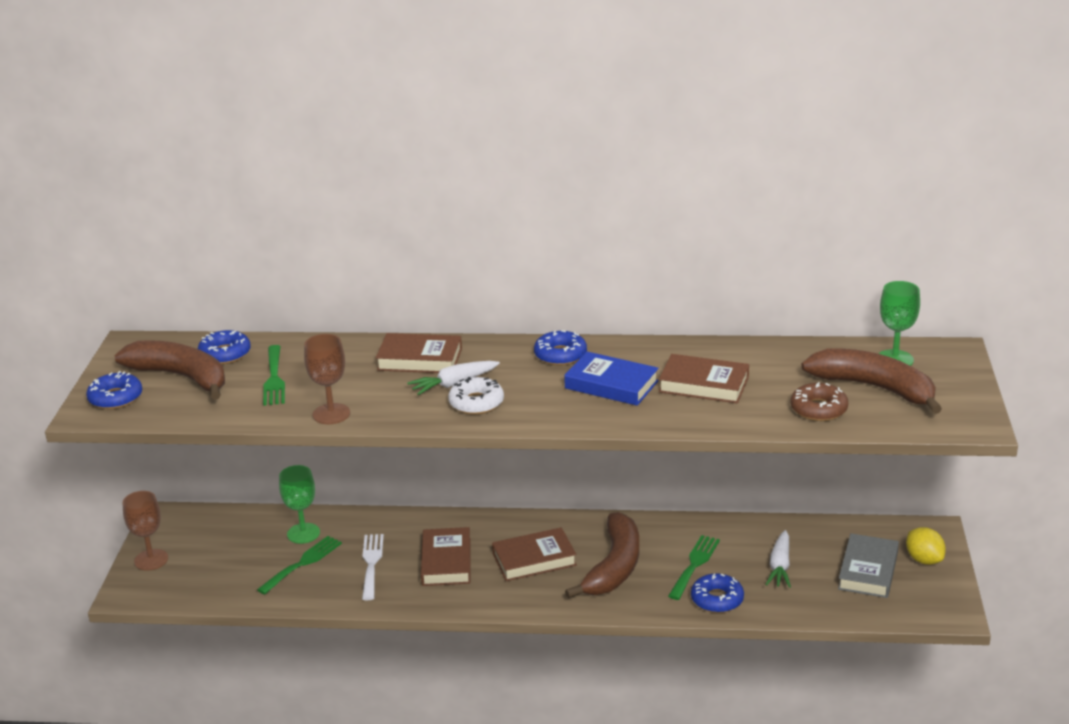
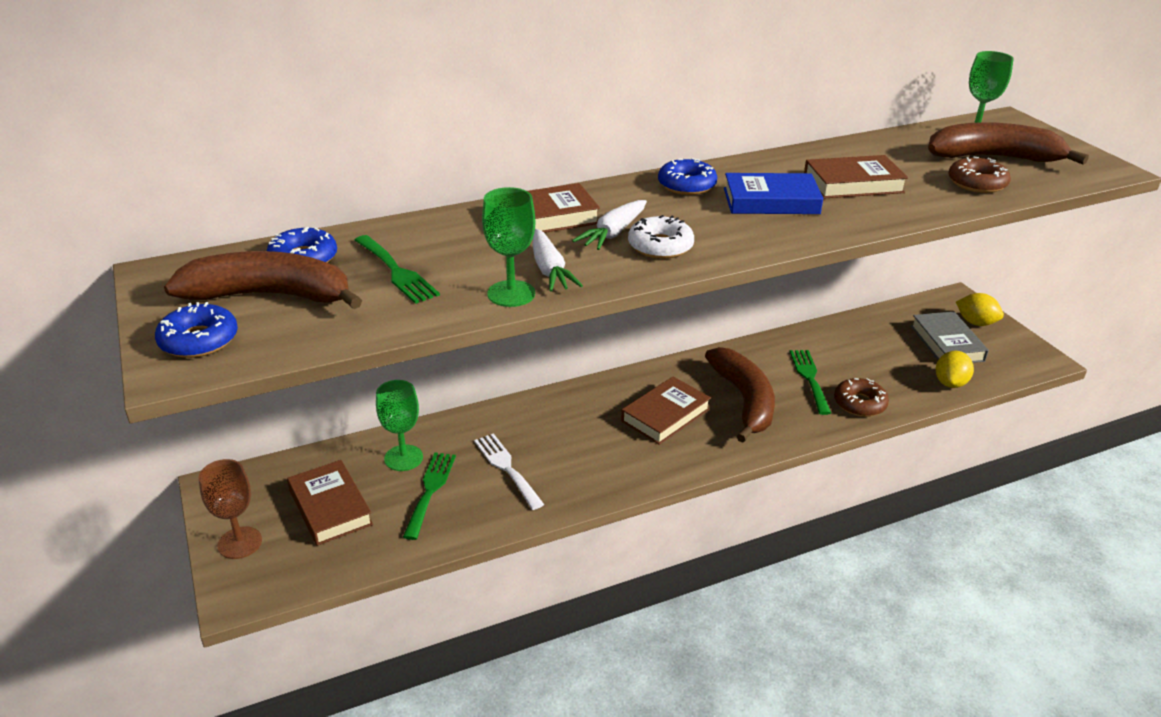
camera: 30 degrees left, 5 degrees up
brown goblet [304,334,350,424] -> green goblet [482,187,535,307]
brown book [421,527,470,586] -> brown book moved to [287,460,373,546]
blue donut [691,573,744,613] -> brown donut [834,378,889,417]
white carrot [765,530,791,588] -> white carrot moved to [533,229,583,292]
none -> yellow lemon [936,351,974,388]

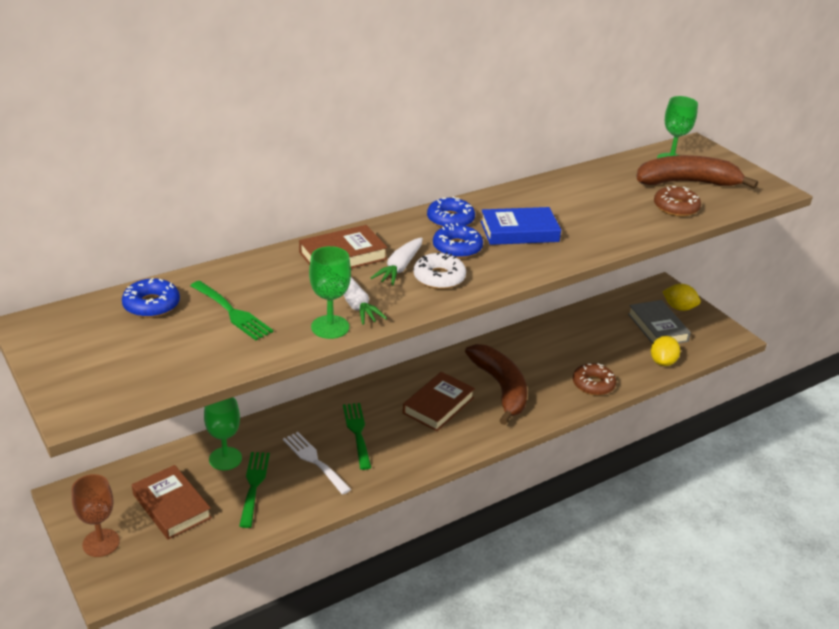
camera: 10 degrees left, 0 degrees up
blue donut [155,302,238,358] -> blue donut moved to [433,223,483,258]
brown banana [164,251,362,309] -> none
green fork [790,350,831,415] -> green fork moved to [343,403,371,470]
brown book [804,155,908,199] -> none

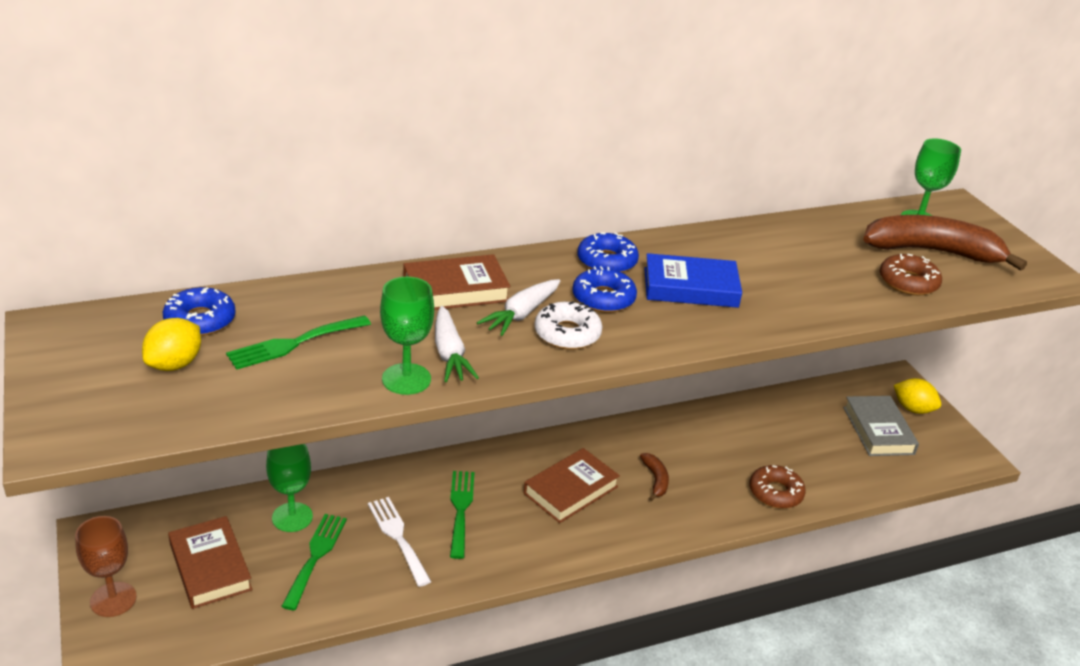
camera: 10 degrees right, 0 degrees up
green fork [190,281,274,341] -> green fork turned 90 degrees clockwise [226,315,371,370]
brown banana [465,344,527,425] -> brown banana [640,453,669,501], size x0.44
yellow lemon [651,336,680,366] -> yellow lemon moved to [142,318,201,371]

